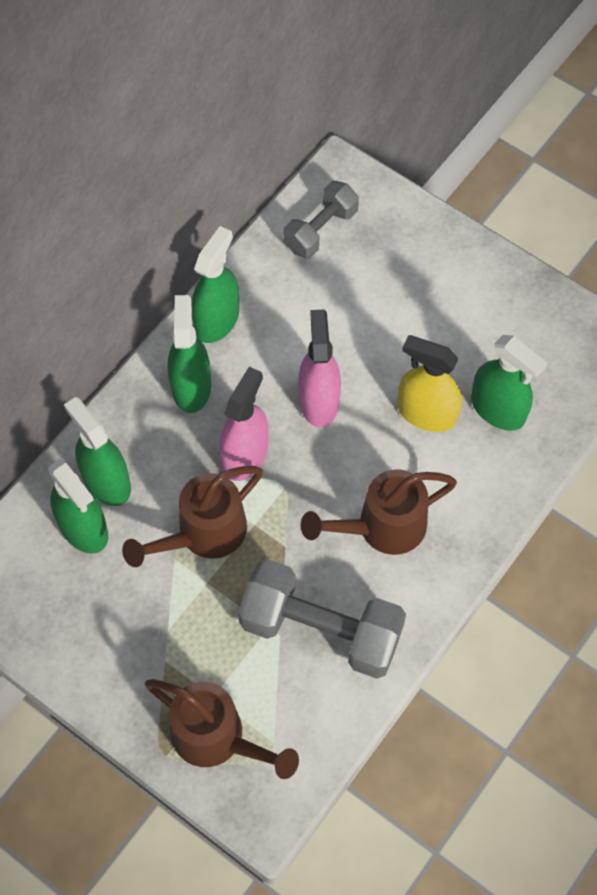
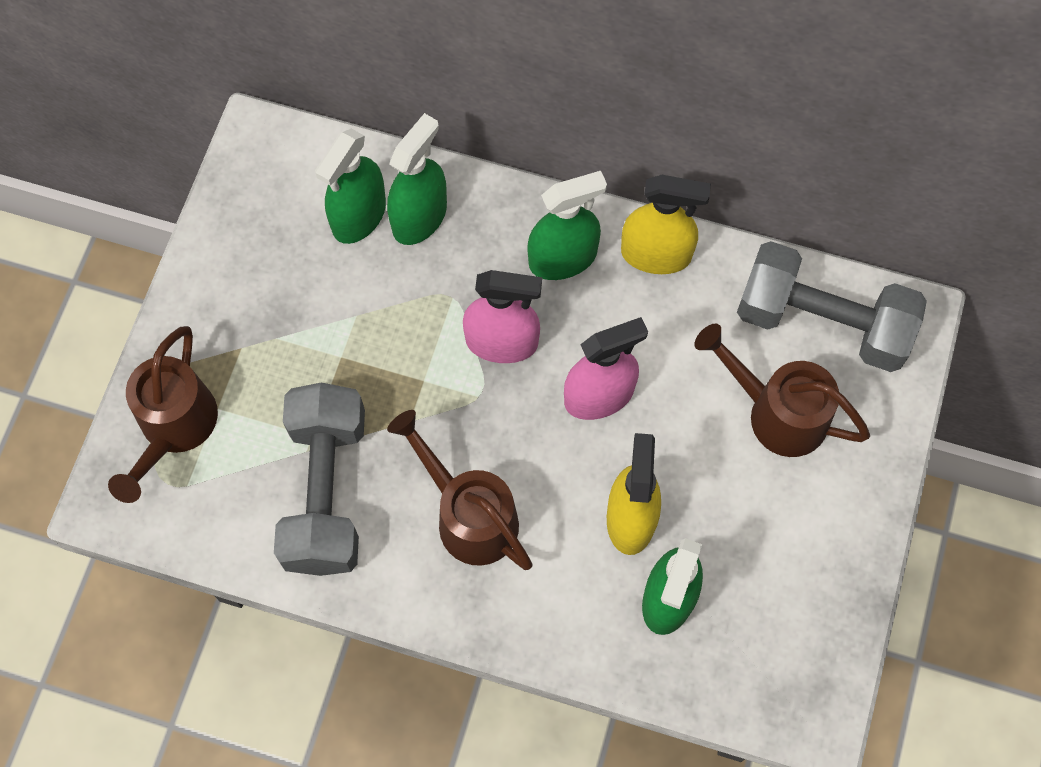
camera: 70 degrees right, 5 degrees up
brown watering can [122,466,263,567] -> brown watering can moved to [695,323,870,457]
green spray bottle [192,226,239,343] -> yellow spray bottle [621,175,711,274]
grey dumbbell [283,181,359,258] -> grey dumbbell [737,241,927,372], size x1.68

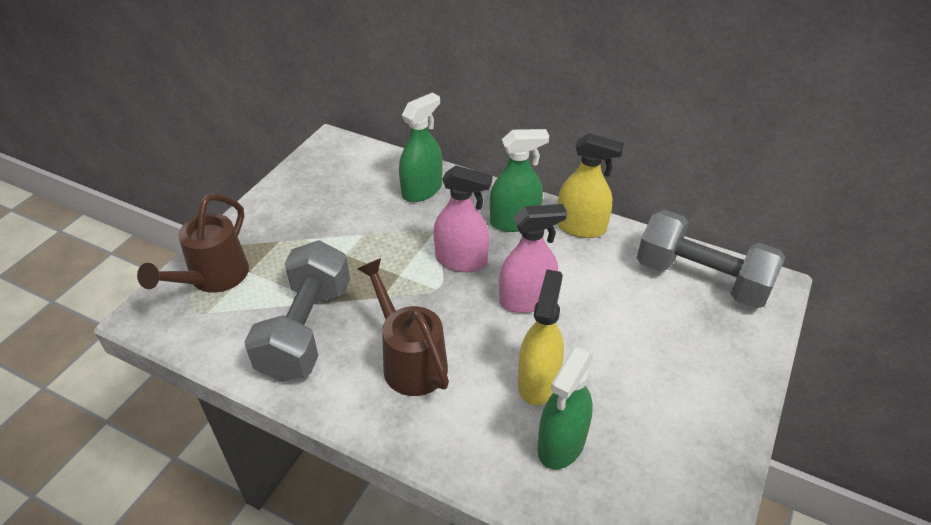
camera: 10 degrees right, 25 degrees down
green spray bottle [315,129,386,244] -> none
brown watering can [695,323,870,457] -> none

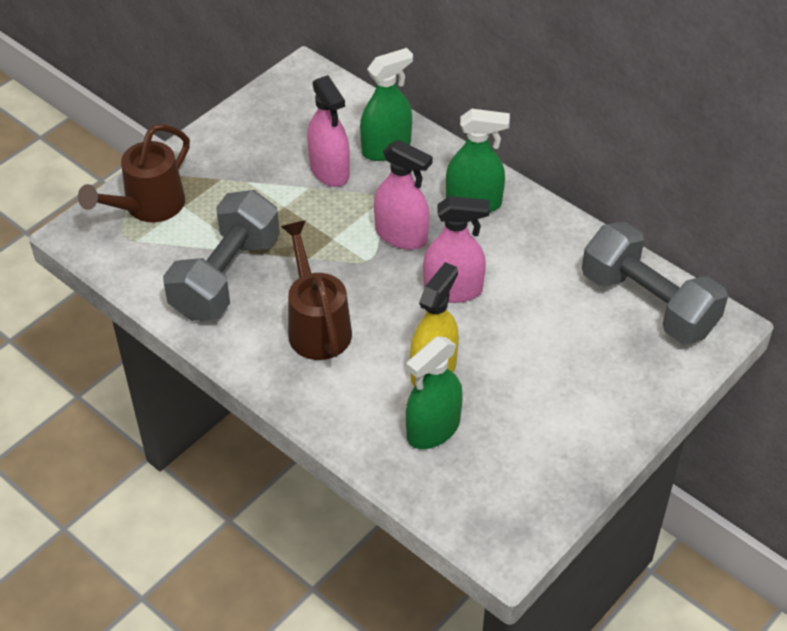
camera: 15 degrees right, 5 degrees up
yellow spray bottle [557,133,624,238] -> none
none -> pink spray bottle [307,75,350,187]

